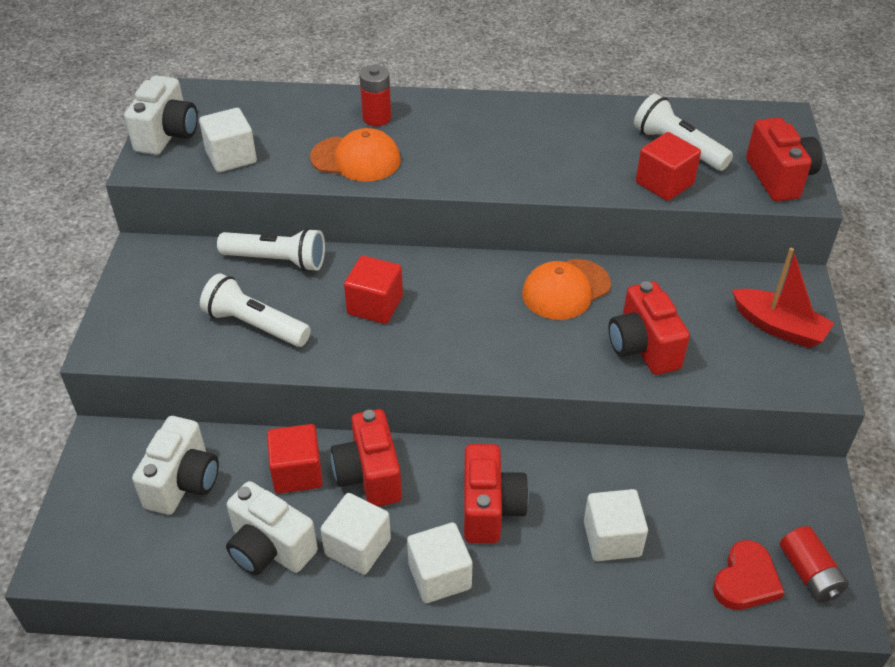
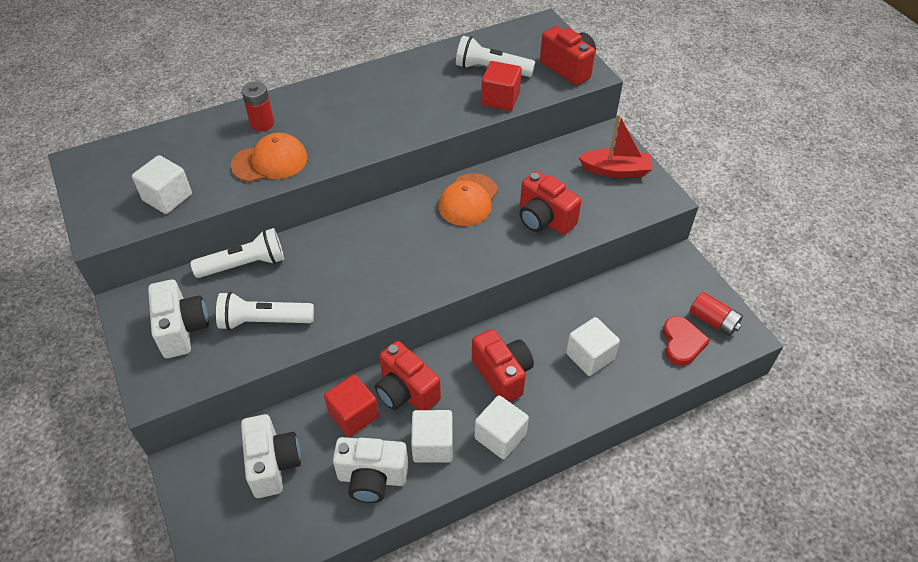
camera: 30 degrees left, 5 degrees up
white camera [124,75,198,155] -> white camera moved to [148,280,209,358]
red cube [344,256,403,324] -> none

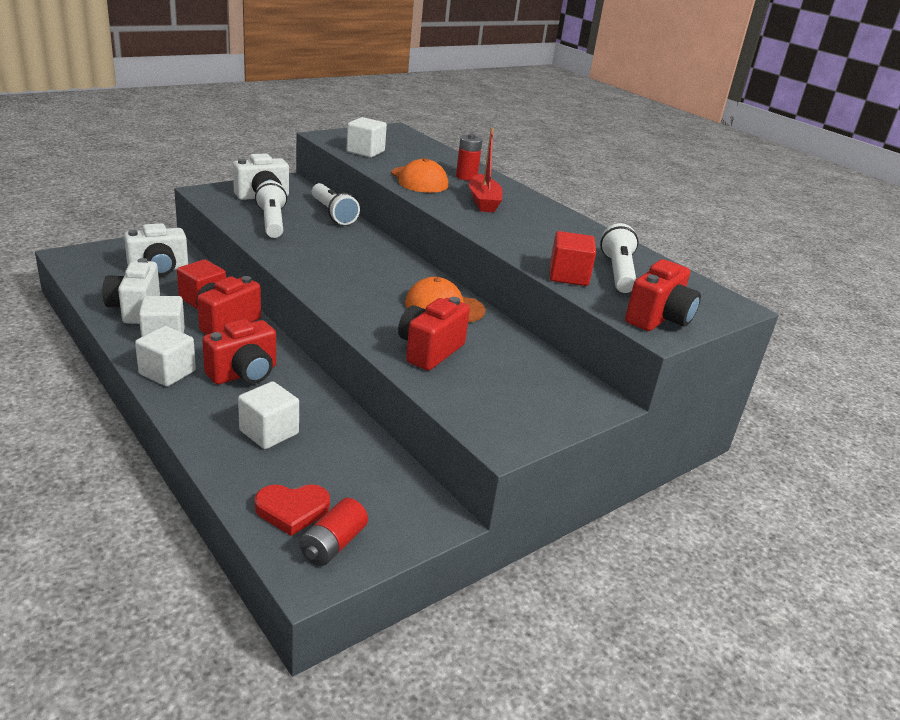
camera: 75 degrees right, 20 degrees down
red boat [579,114,652,178] -> red boat moved to [469,128,503,212]

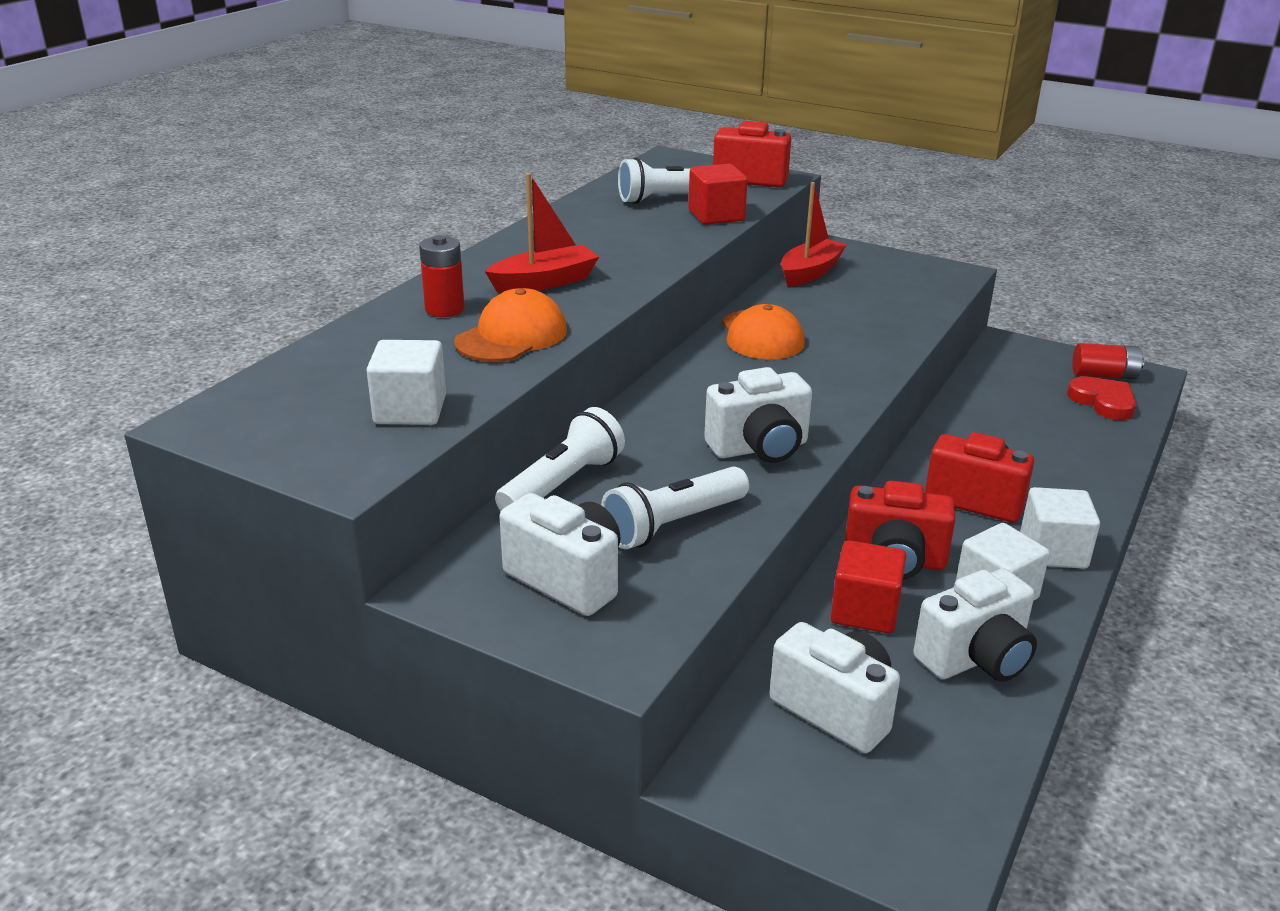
camera: 110 degrees left, 0 degrees up
white cube [238,381,299,449] -> none
red camera [398,297,470,371] -> none
none -> white camera [704,367,812,463]
none -> red boat [781,182,847,286]

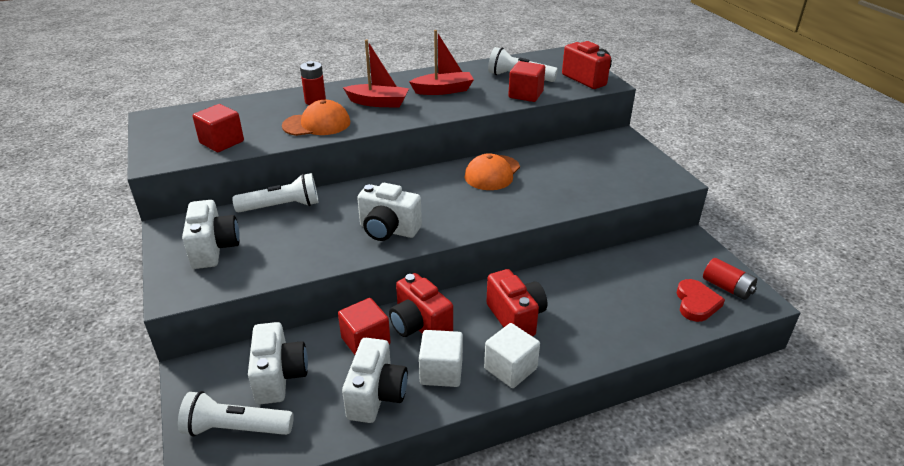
camera: 40 degrees right, 5 degrees up
white cube [367,340,446,425] -> red cube [192,104,244,152]
white flashlight [601,467,749,549] -> white flashlight moved to [178,391,294,436]
red boat [781,182,847,286] -> red boat moved to [409,30,474,95]
white camera [913,569,1037,682] -> white camera turned 90 degrees counterclockwise [342,338,408,423]

